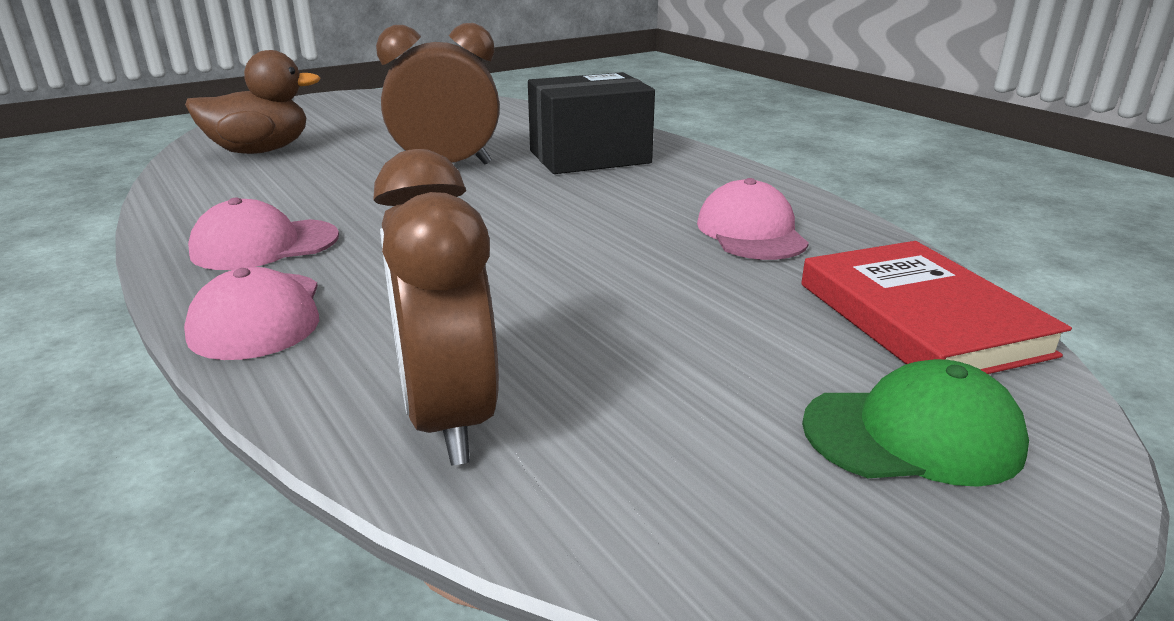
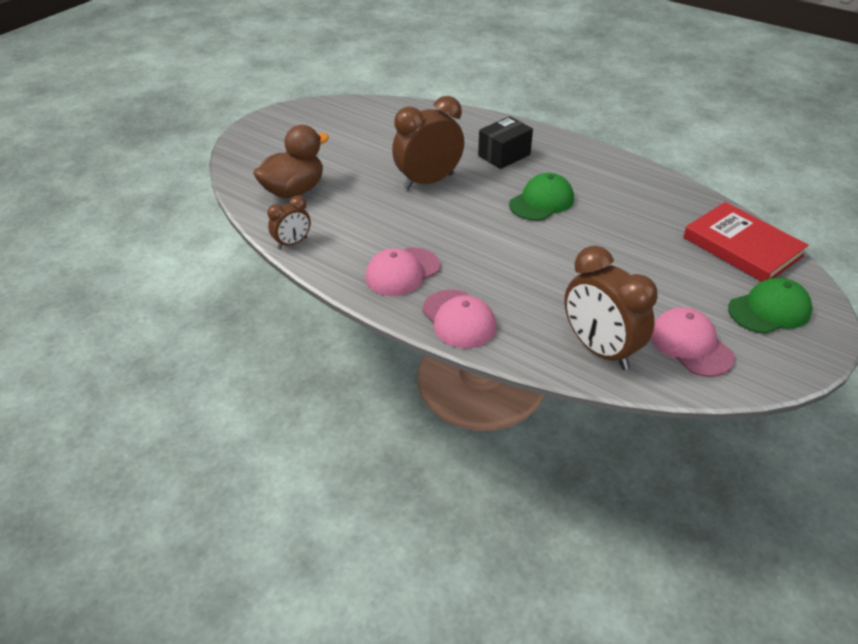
camera: 20 degrees left, 15 degrees up
black box [528,72,655,174] -> black box [478,116,533,169], size x0.66
pink cap [697,178,809,260] -> pink cap moved to [651,307,735,377]
none -> brown clock [267,196,311,249]
none -> green cap [509,173,574,221]

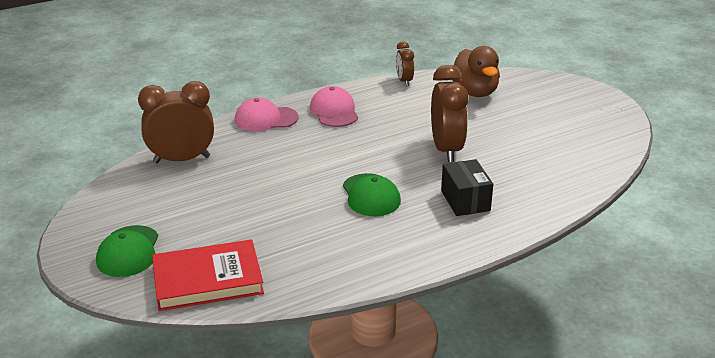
camera: 115 degrees right, 10 degrees down
pink cap [651,307,735,377] -> none

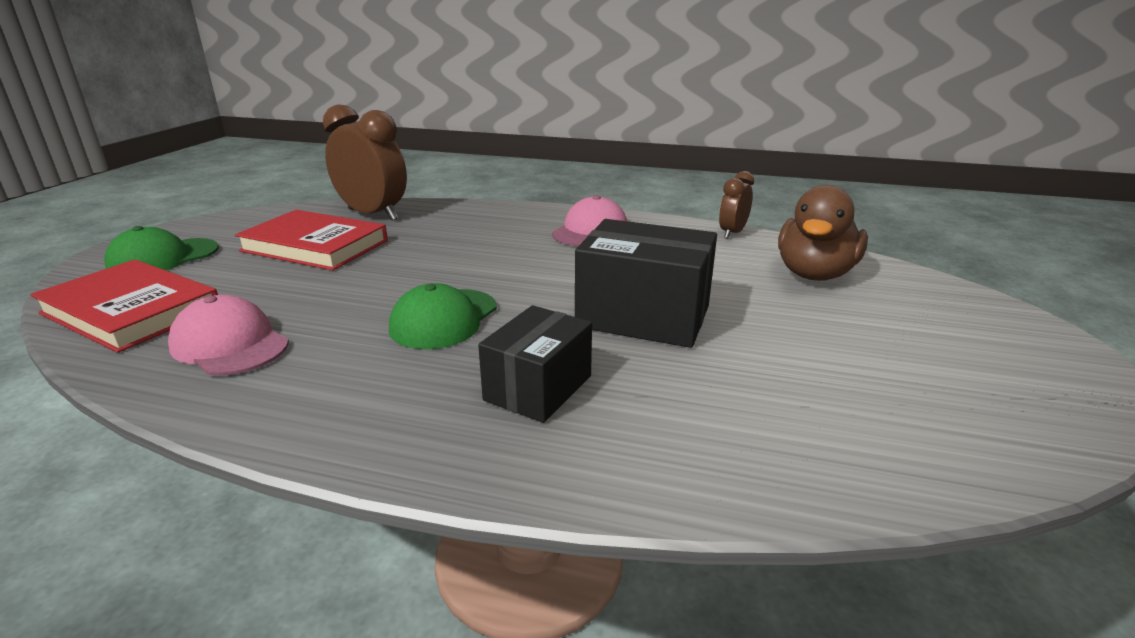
camera: 45 degrees right, 5 degrees down
pink cap [235,97,299,131] -> pink cap moved to [168,295,289,376]
brown clock [431,65,469,162] -> black box [575,219,717,348]
none -> red book [235,210,388,270]

